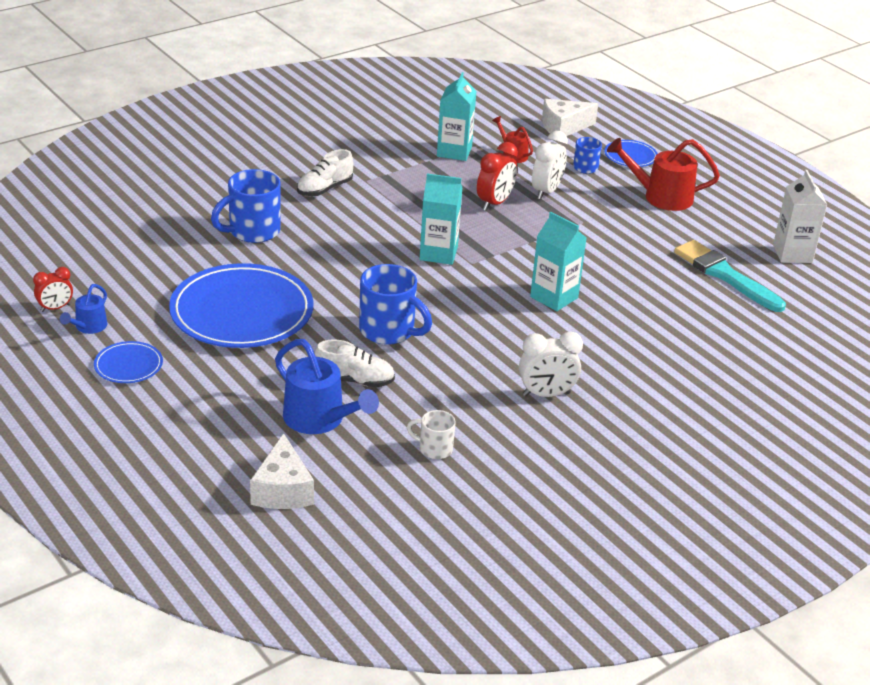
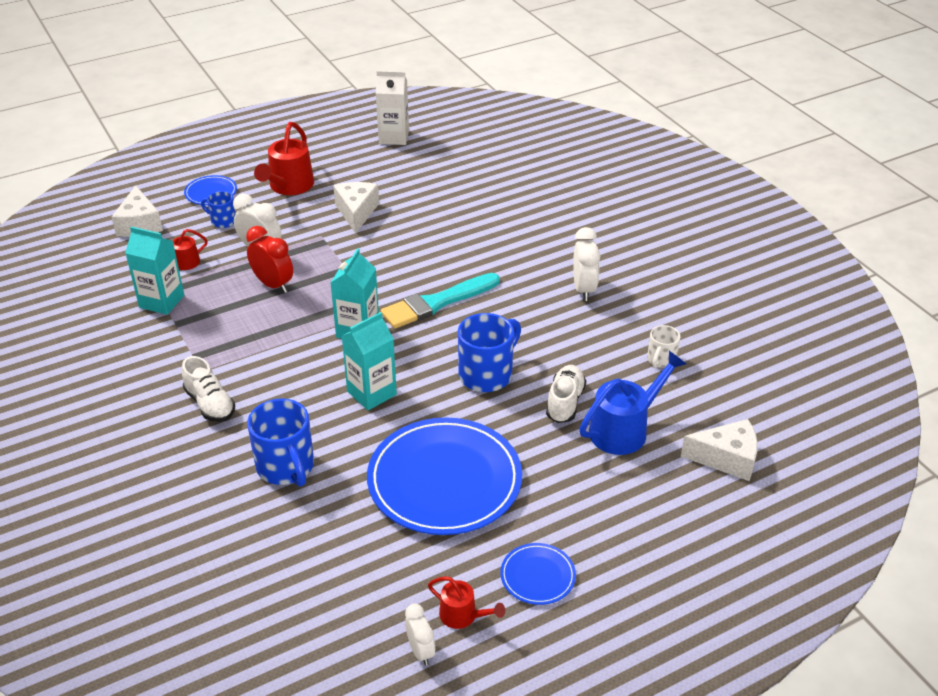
camera: 80 degrees left, 5 degrees up
red clock [33,267,73,312] -> white clock [405,604,435,666]
blue watering can [60,284,107,334] -> red watering can [428,576,505,629]
turquoise carton [530,212,587,311] -> turquoise carton moved to [342,312,397,410]
turquoise brush [674,240,786,312] -> turquoise brush moved to [381,273,500,329]
none -> white cheese [333,182,379,234]

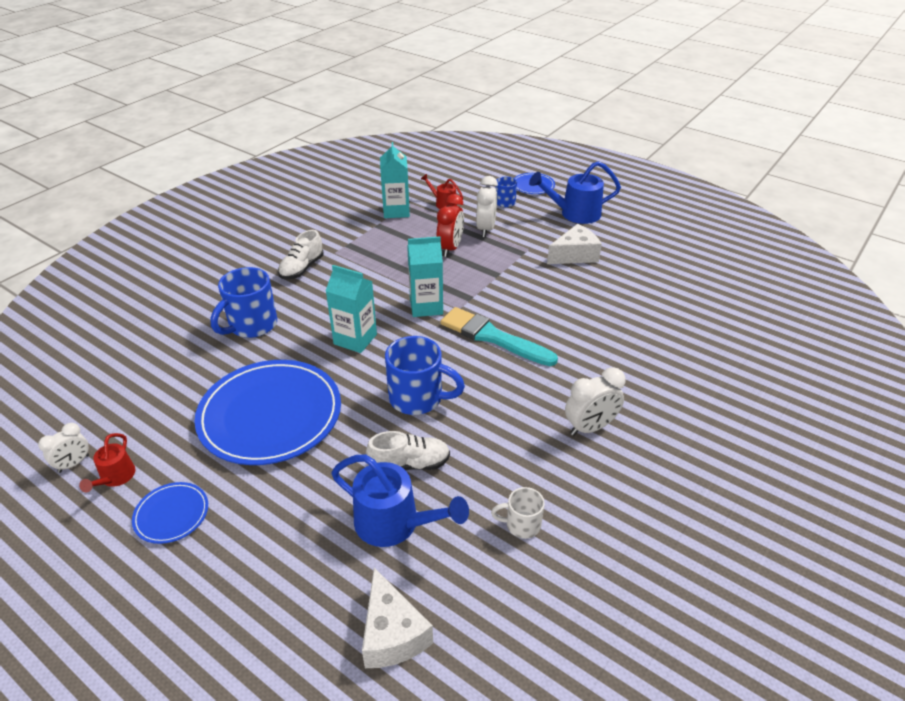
camera: 65 degrees right, 0 degrees up
white cheese [112,185,163,237] -> none
red watering can [254,122,314,195] -> blue watering can [529,161,621,224]
white carton [376,71,409,145] -> none

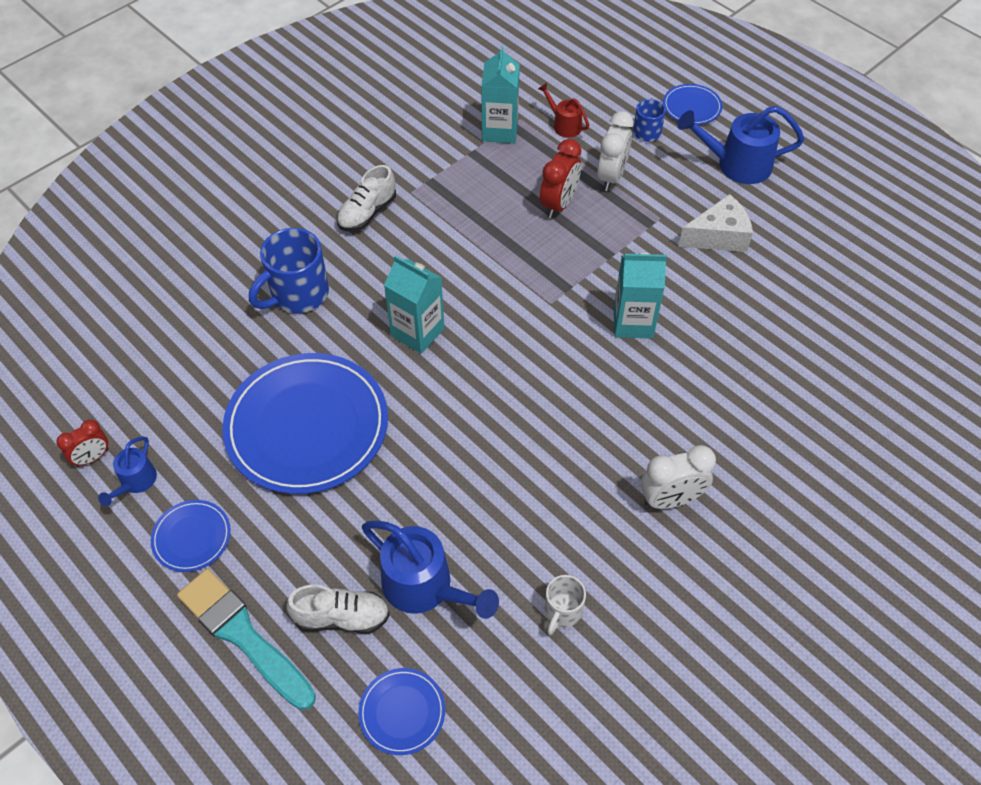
camera: 10 degrees right, 15 degrees up
white clock [38,423,89,473] -> red clock [56,420,109,467]
red watering can [79,433,136,492] -> blue watering can [98,436,157,506]
white cheese [362,568,433,668] -> blue plate [358,668,445,755]
white shoe [366,431,450,470] -> white shoe moved to [286,585,390,634]
blue mug [385,336,465,415] -> none
turquoise carton [407,236,443,317] -> turquoise carton moved to [614,252,667,339]
turquoise brush [440,307,558,366] -> turquoise brush moved to [177,569,316,710]
white mug [491,487,545,539] -> white mug turned 75 degrees counterclockwise [544,575,586,635]

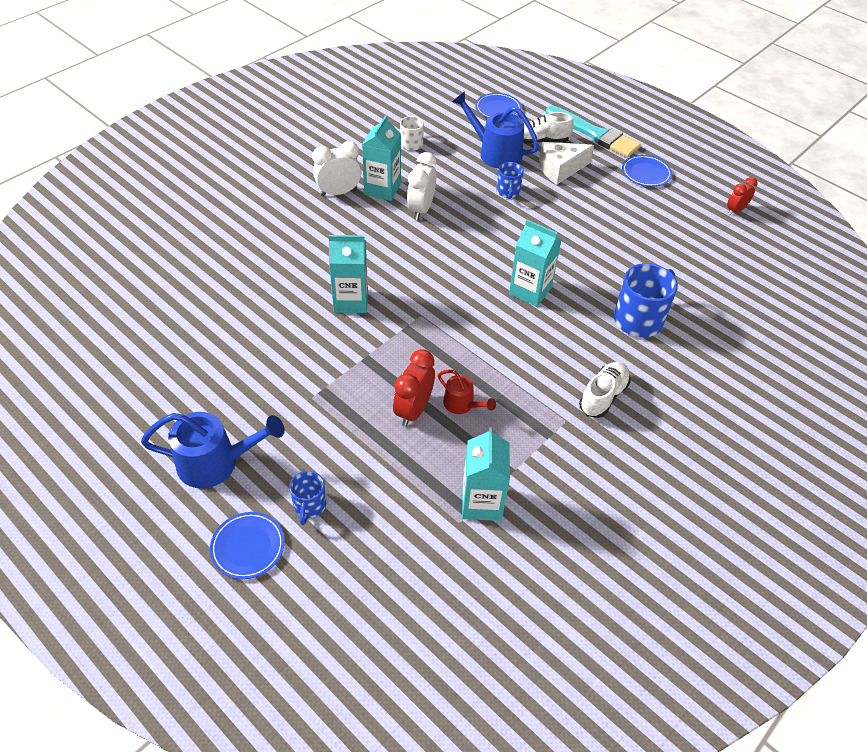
camera: 175 degrees right, 5 degrees down
blue watering can [98,436,157,506] -> none
blue plate [222,353,388,494] -> none
red watering can [538,83,589,138] -> red watering can moved to [438,370,496,414]
white clock [597,111,634,191] -> white clock moved to [407,152,436,220]
white cheese [678,194,753,252] -> white cheese moved to [539,142,594,185]
none -> turquoise carton [362,115,401,201]
none -> blue mug [497,162,523,199]

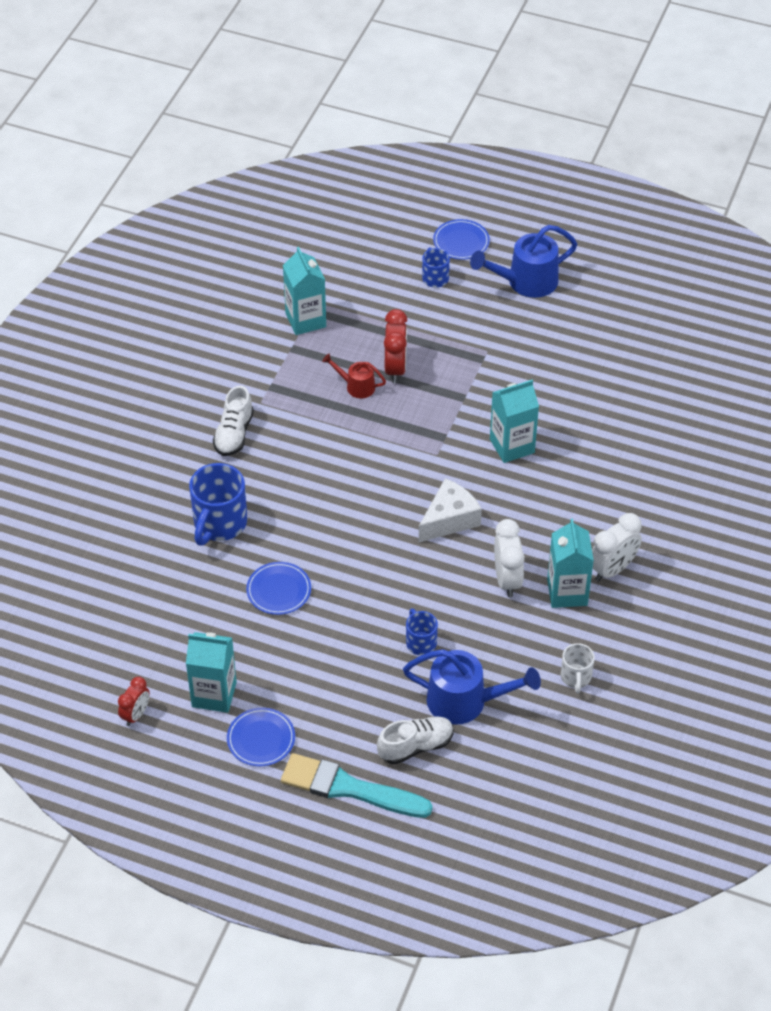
camera: 160 degrees right, 0 degrees up
blue plate [475,93,522,118] -> blue plate moved to [246,562,311,615]
turquoise carton [509,220,562,307] -> turquoise carton moved to [186,632,237,713]
white cheese [539,142,594,185] -> white cheese moved to [419,478,482,542]

